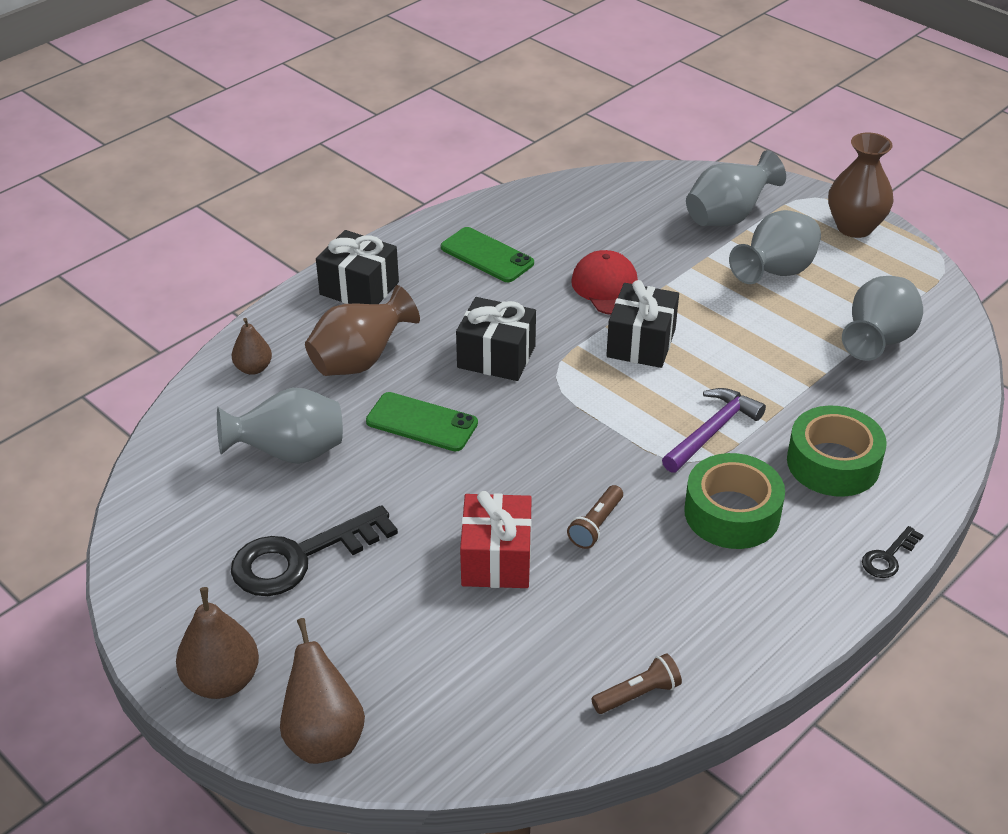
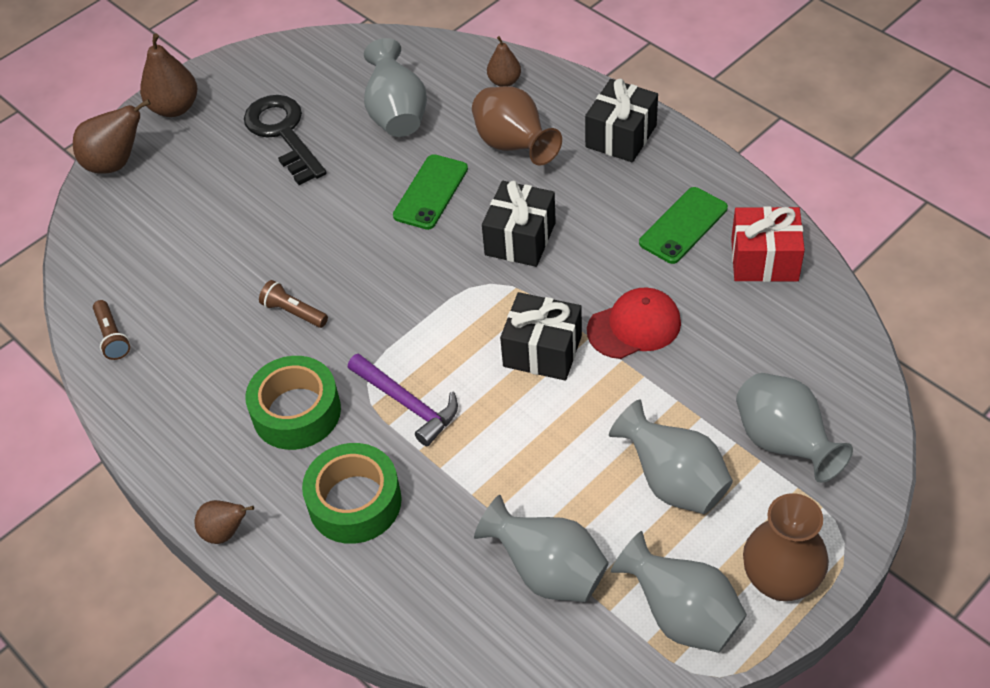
camera: 95 degrees right, 10 degrees up
red gift [460,491,532,588] -> red gift moved to [731,206,805,282]
black key [862,526,924,578] -> brown pear [194,500,254,544]
none -> grey vase [611,531,747,653]

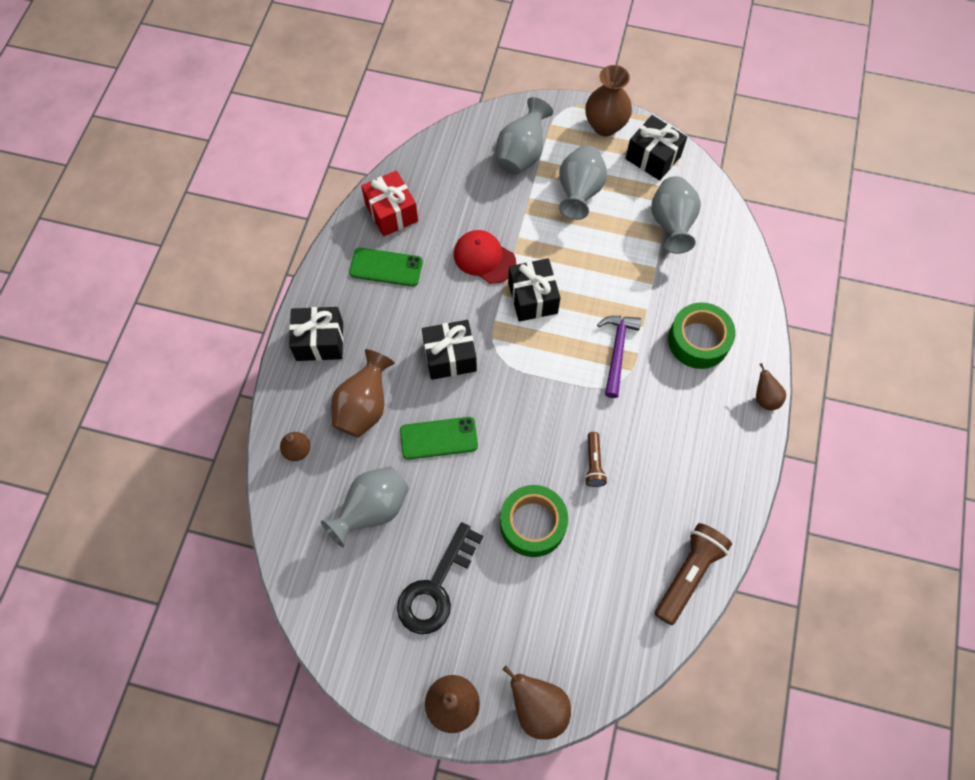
camera: 125 degrees left, 15 degrees up
brown flashlight [93,300,130,360] -> brown flashlight [655,523,732,625], size x1.78
green tape [245,356,341,450] -> green tape moved to [500,485,568,557]
grey vase [611,531,747,653] -> black gift [626,115,687,181]

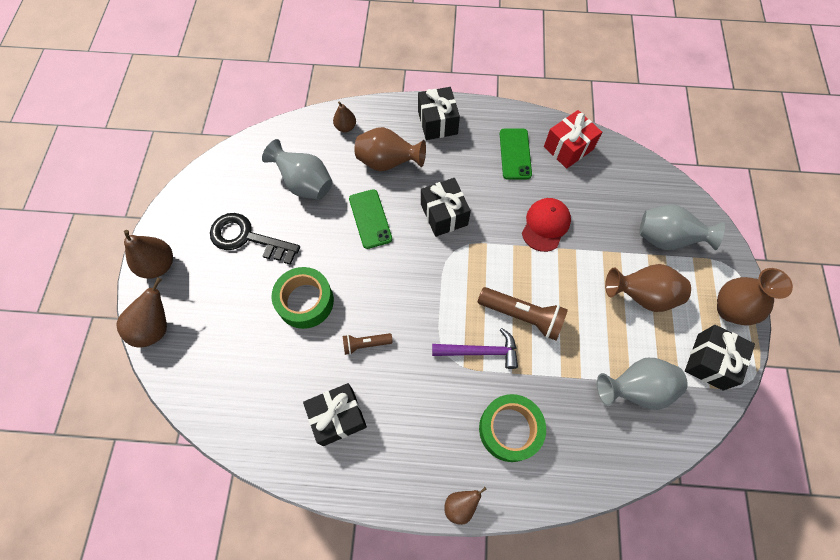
camera: 80 degrees right, 0 degrees up
black gift [508,258,560,322] -> black gift moved to [303,383,367,446]
grey vase [559,145,607,220] -> brown vase [605,264,691,312]
brown flashlight [655,523,732,625] -> brown flashlight moved to [478,287,568,340]

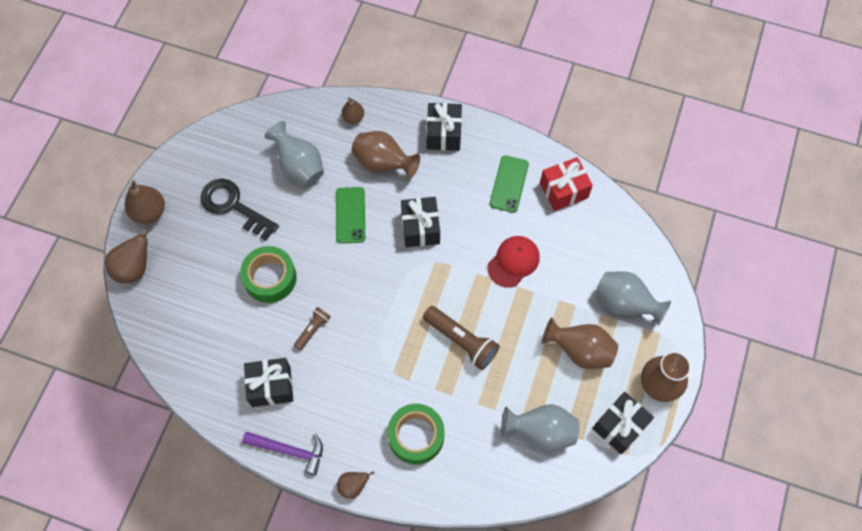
camera: 15 degrees right, 0 degrees up
brown flashlight [343,333,393,355] -> brown flashlight turned 120 degrees clockwise [294,307,330,350]
purple hammer [432,328,518,369] -> purple hammer moved to [242,432,323,475]

